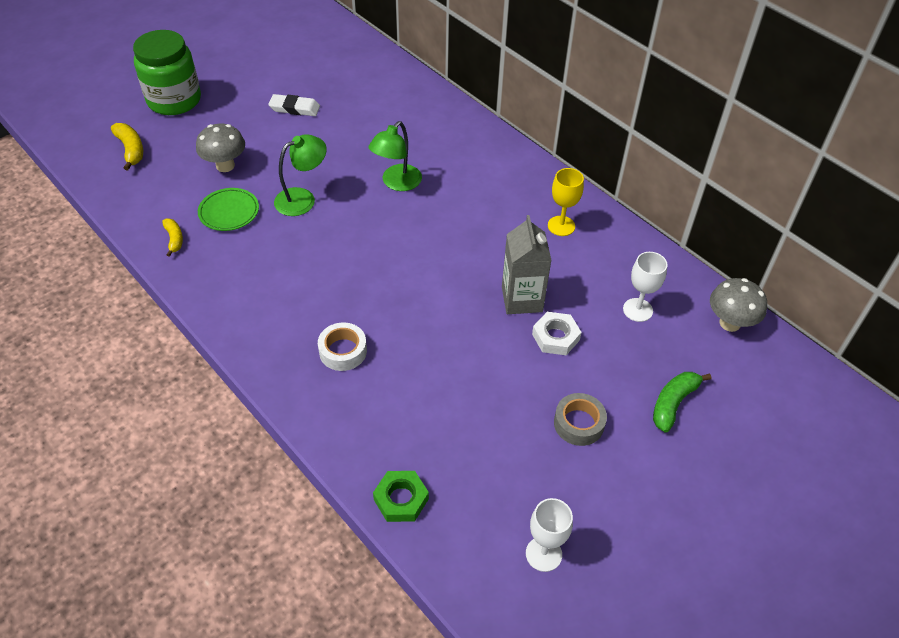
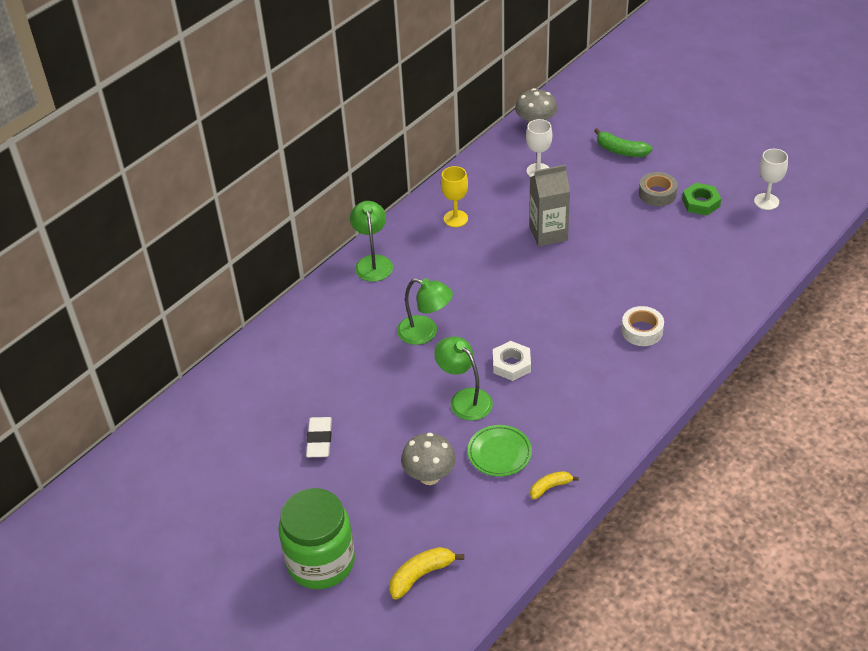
camera: 95 degrees left, 5 degrees down
green nut [373,471,429,522] -> green nut moved to [682,183,721,216]
white nut [532,312,582,355] -> white nut moved to [493,341,531,381]
none -> green lamp [350,201,393,282]

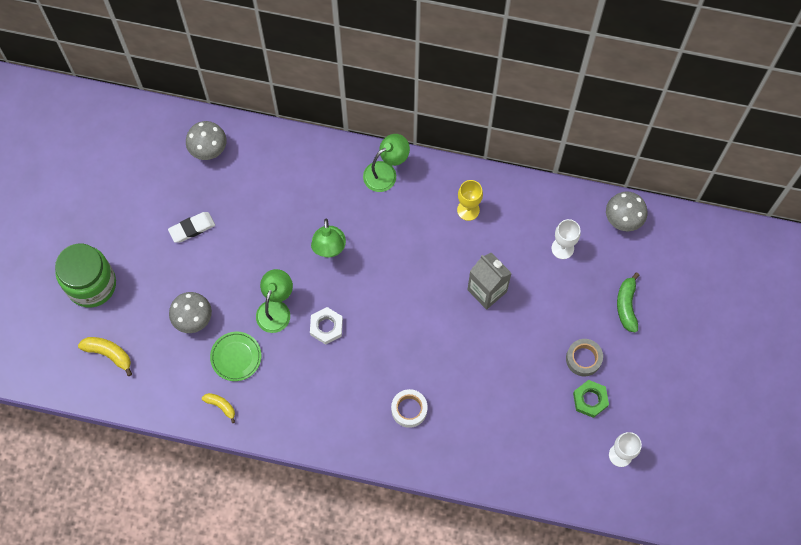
camera: 60 degrees right, 25 degrees up
none -> grey mushroom [186,121,227,160]

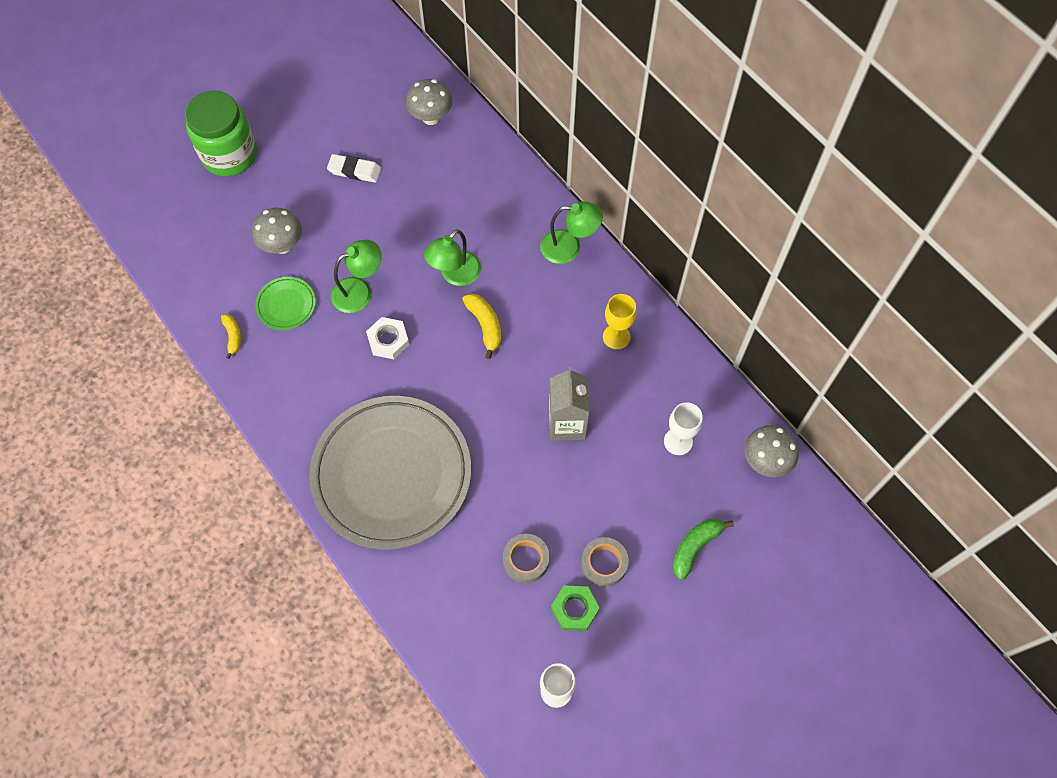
camera: 40 degrees right, 5 degrees down
yellow banana [78,337,132,376] -> yellow banana moved to [462,293,501,359]
white tape [391,389,428,428] -> grey plate [309,396,471,550]
none -> grey tape [503,534,549,583]

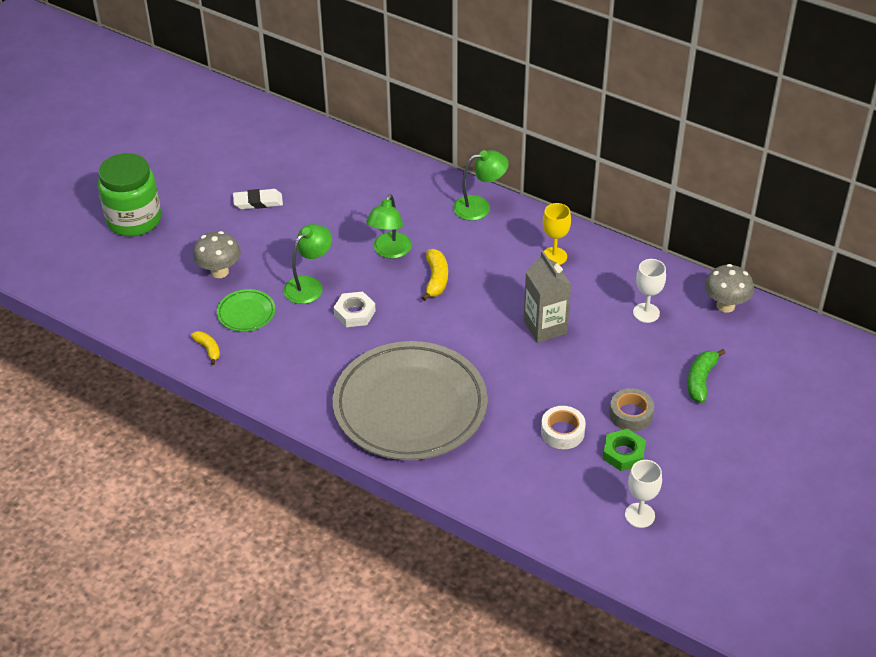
camera: 20 degrees left, 20 degrees down
grey mushroom [406,79,452,125] -> none
yellow banana [462,293,501,359] -> yellow banana turned 45 degrees clockwise [421,249,448,301]
grey tape [503,534,549,583] -> white tape [541,406,586,449]

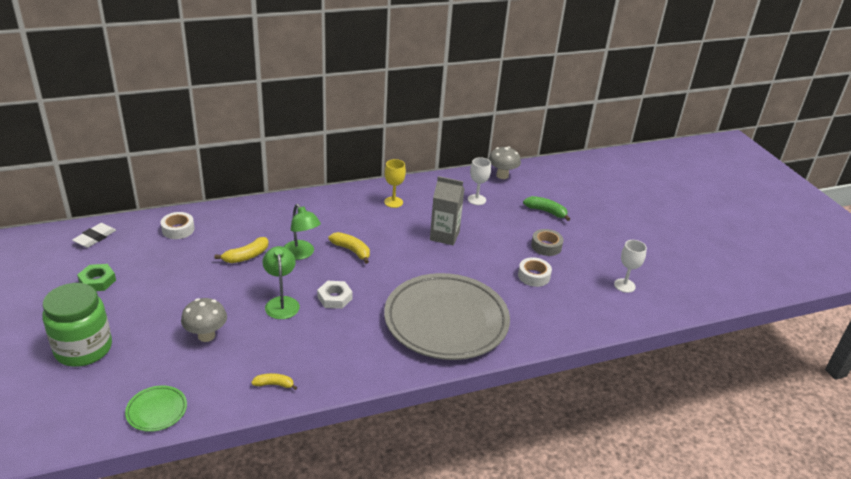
camera: 55 degrees left, 10 degrees down
green plate [217,289,275,332] -> green plate moved to [125,385,187,432]
white eraser [233,189,283,209] -> white eraser moved to [72,223,116,248]
green lamp [453,150,509,221] -> none
green nut [603,429,646,471] -> green nut moved to [77,264,116,291]
green banana [687,349,725,403] -> green banana turned 150 degrees clockwise [523,196,570,221]
none -> white tape [161,212,194,239]
none -> yellow banana [215,237,269,263]

